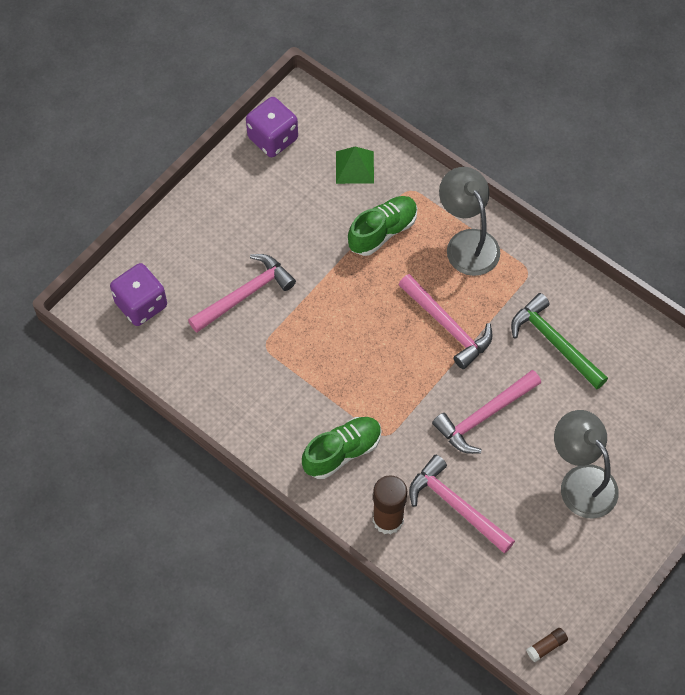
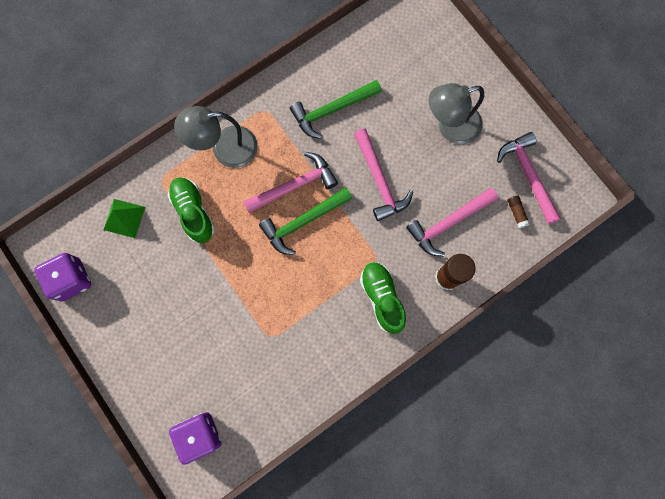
camera: 75 degrees left, 15 degrees up
pink hammer [188,254,296,333] -> pink hammer moved to [497,132,561,224]
brown glue stick [526,628,568,662] -> brown glue stick moved to [508,196,530,228]
none -> green hammer [259,187,352,255]

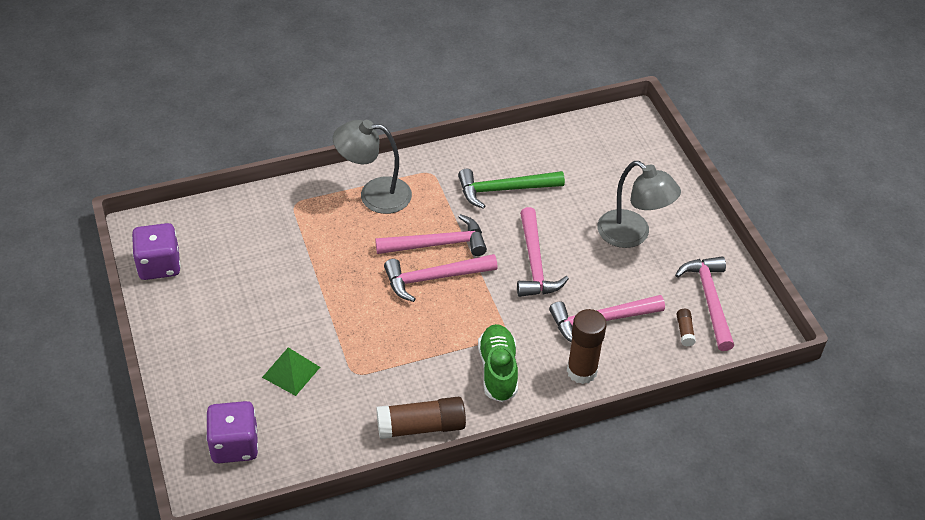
camera: 15 degrees right, 30 degrees down
green pyramid [103,199,145,238] -> green pyramid moved to [262,347,320,396]
green shoe [168,177,215,243] -> none
green hammer [259,187,352,255] -> pink hammer [384,254,498,302]
grey lamp [429,83,484,144] -> grey lamp turned 135 degrees counterclockwise [597,161,681,248]
none -> brown glue stick [376,397,466,439]

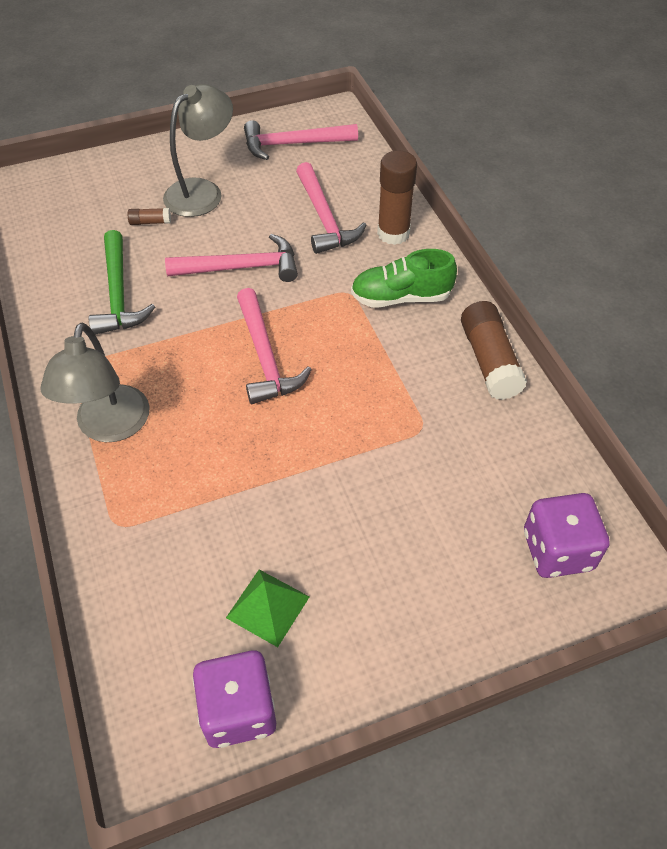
camera: 90 degrees left, 5 degrees up
green pyramid [262,347,320,396] -> green pyramid moved to [226,570,309,647]
pink hammer [375,214,487,256] -> none
brown glue stick [676,309,696,346] -> brown glue stick moved to [128,208,171,225]

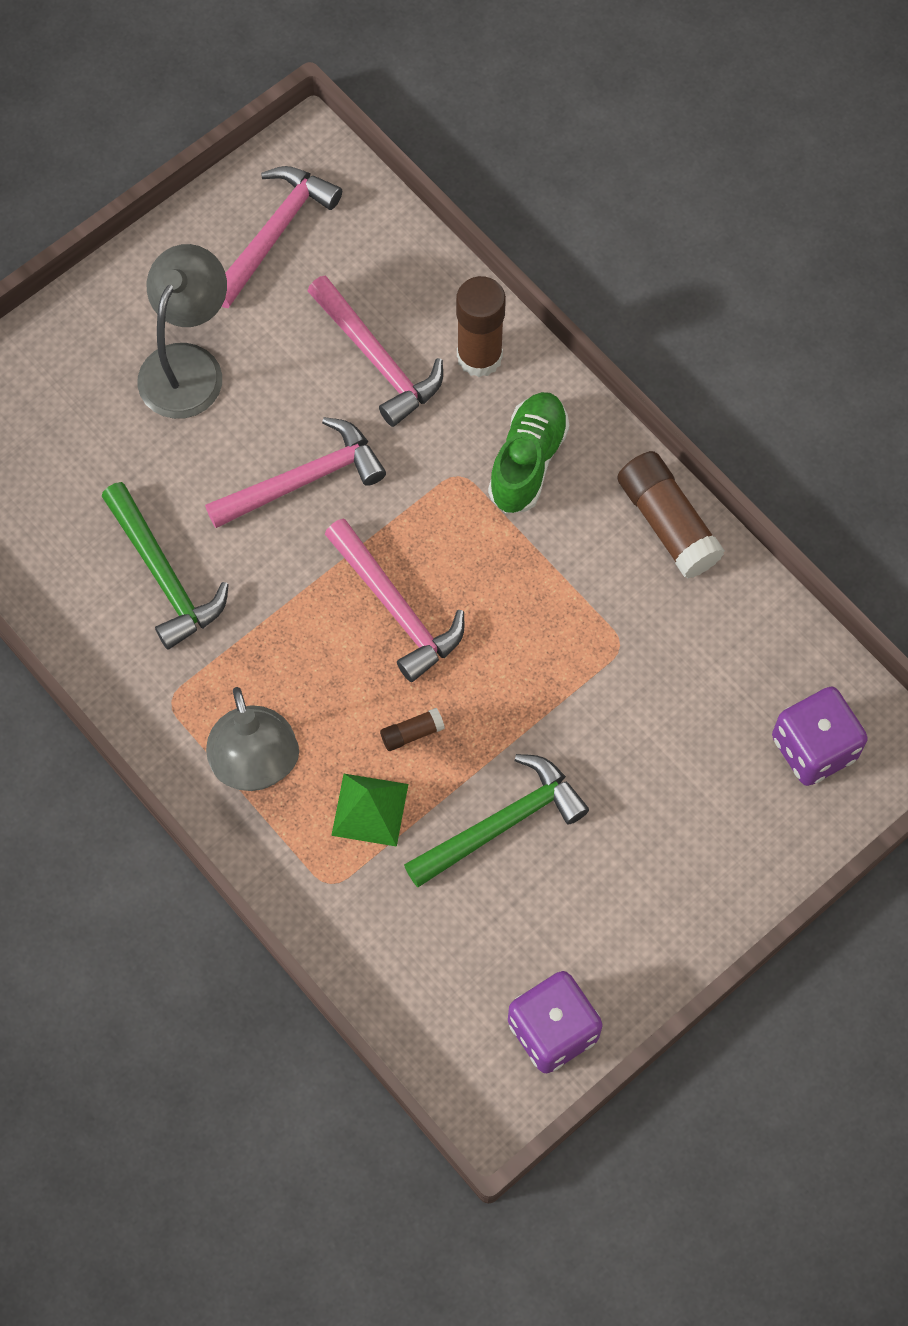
camera: 20 degrees left, 15 degrees up
brown glue stick [128,208,171,225] -> brown glue stick moved to [380,708,445,751]
green pyramid [226,570,309,647] -> green pyramid moved to [331,774,408,847]
pink hammer [244,120,358,160] -> pink hammer turned 150 degrees clockwise [222,166,342,308]
green shoe [351,249,457,308] -> green shoe turned 135 degrees clockwise [488,392,569,514]
none -> green hammer [404,754,589,887]

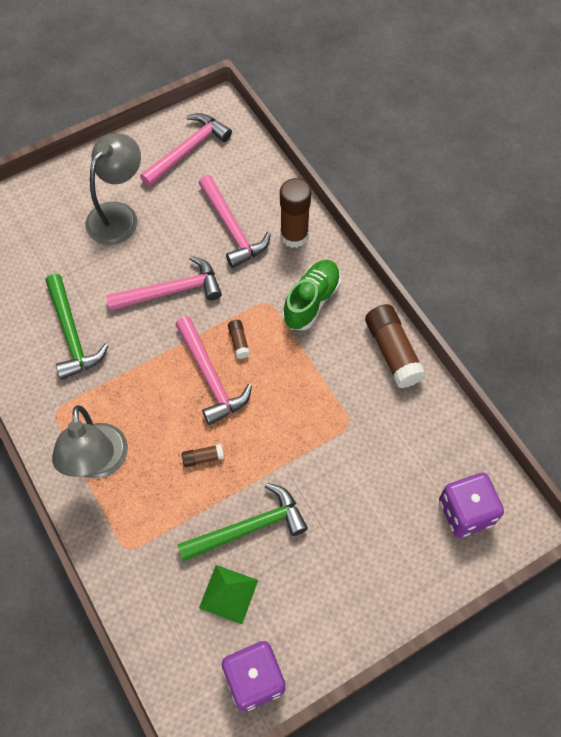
camera: 10 degrees right, 5 degrees down
green pyramid [331,774,408,847] -> green pyramid moved to [199,565,258,624]
none -> brown glue stick [228,320,250,359]

